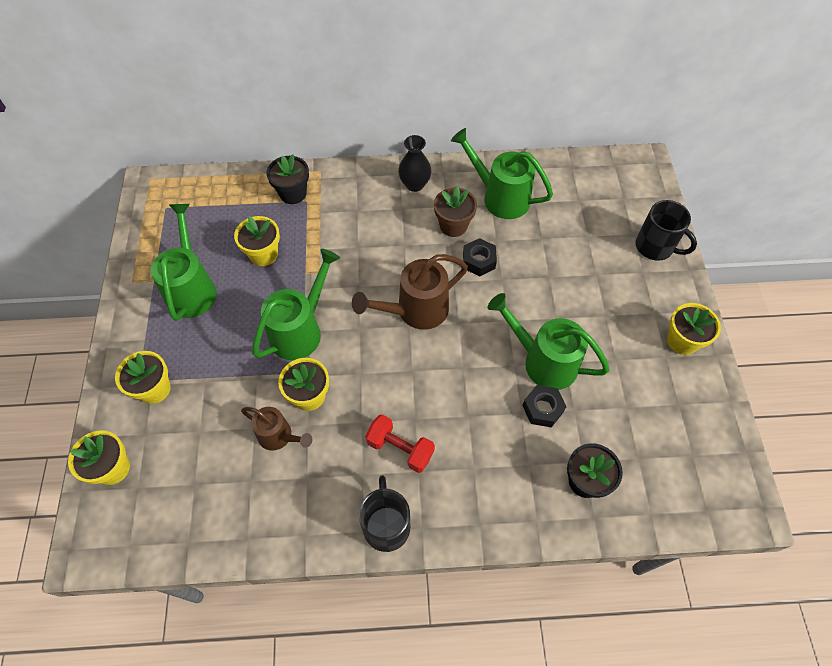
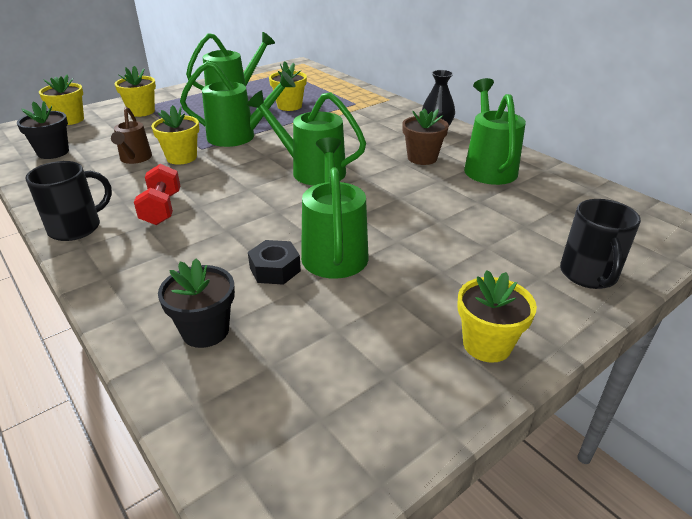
camera: 55 degrees right, 25 degrees down
black flower pot [267,154,309,204] -> black flower pot moved to [17,101,69,159]
brown watering can [352,254,468,330] -> green watering can [247,90,366,186]
black nut [463,238,497,276] -> none

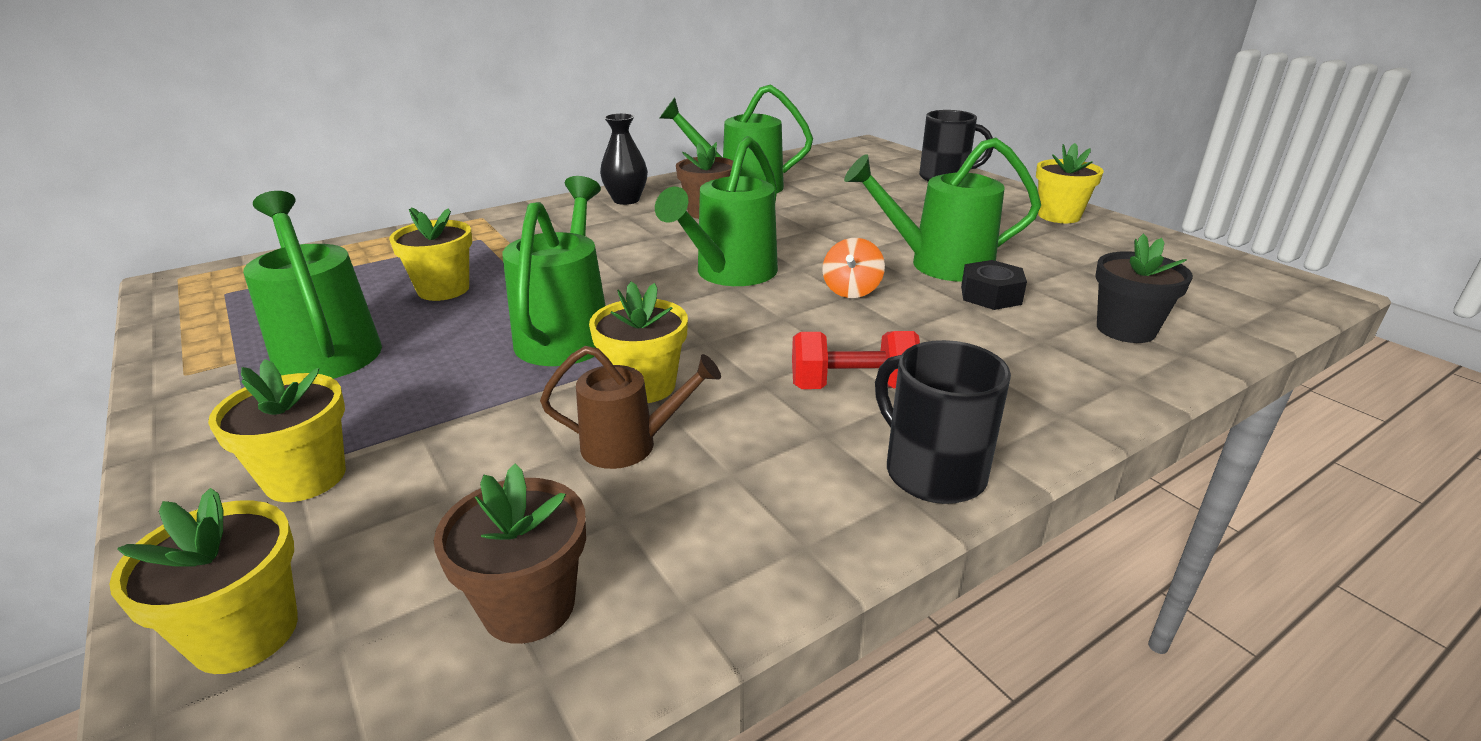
camera: 85 degrees left, 5 degrees down
black flower pot [17,101,69,159] -> brown flower pot [434,464,586,644]
none -> orange spinning top [822,238,885,298]

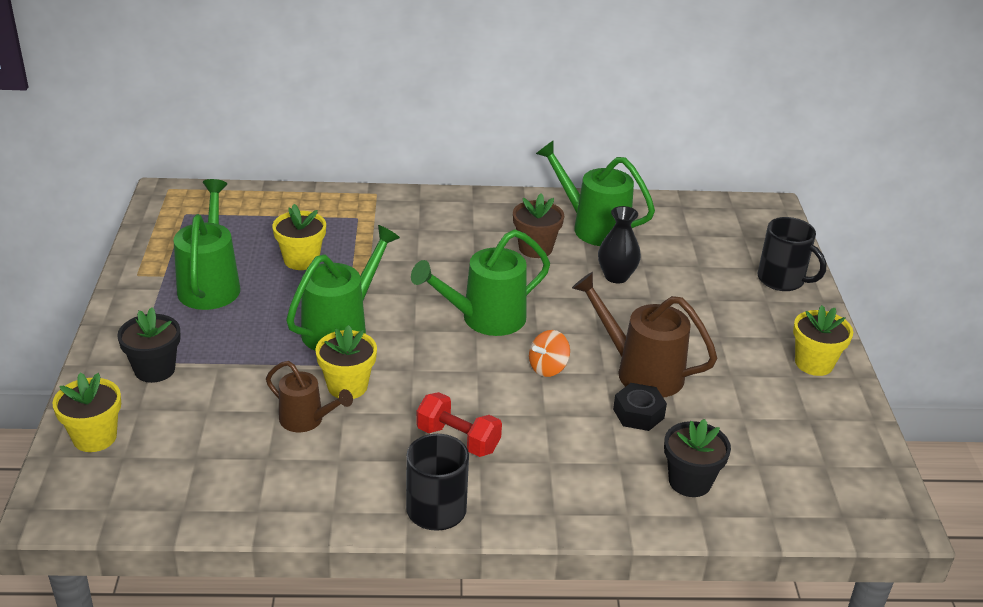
camera: 30 degrees right, 5 degrees up
yellow flower pot [208,359,346,502] -> black flower pot [117,307,181,383]
brown flower pot [434,464,586,644] -> none
black vase [600,113,648,205] -> black vase moved to [598,206,641,283]
green watering can [844,137,1041,282] -> brown watering can [572,272,717,398]

